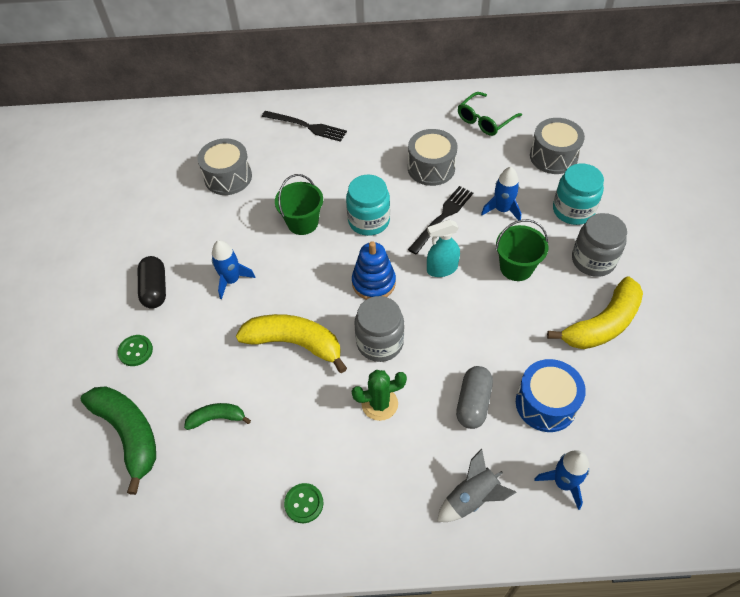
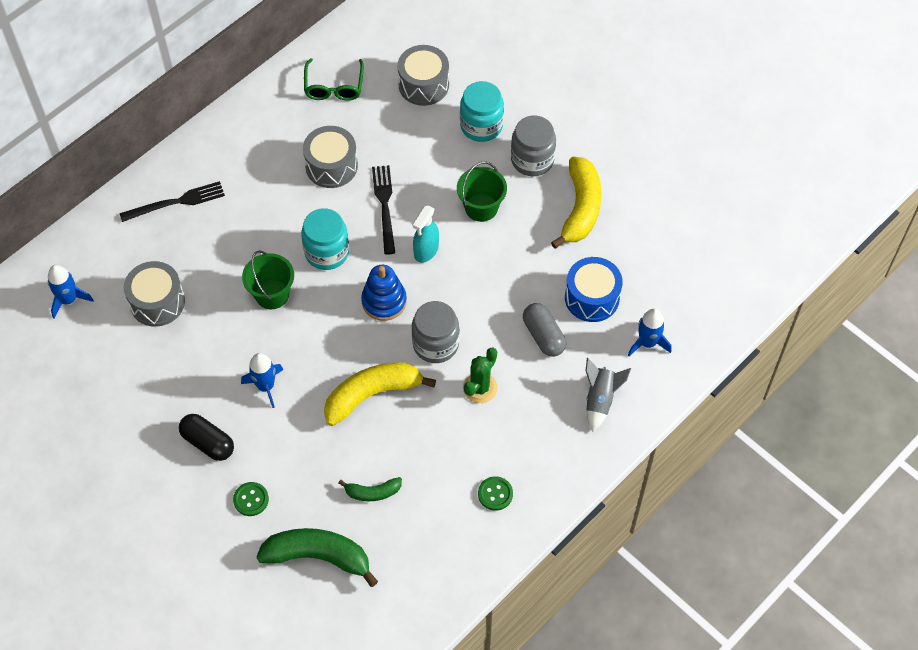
camera: 45 degrees left, 5 degrees up
green banana [184,403,251,430] -> green banana turned 135 degrees counterclockwise [339,477,402,501]
blue rocket [481,167,521,220] -> blue rocket moved to [48,265,94,318]

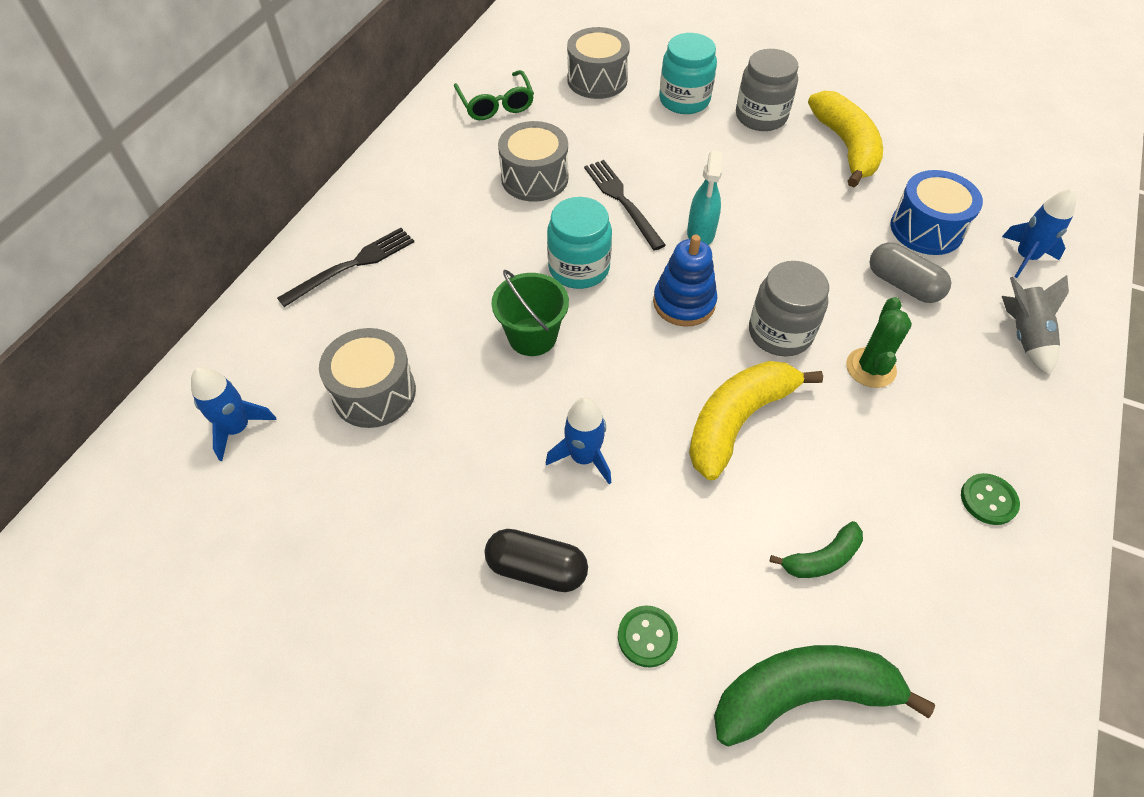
camera: 20 degrees left, 5 degrees down
green bucket [457,162,507,222] -> none

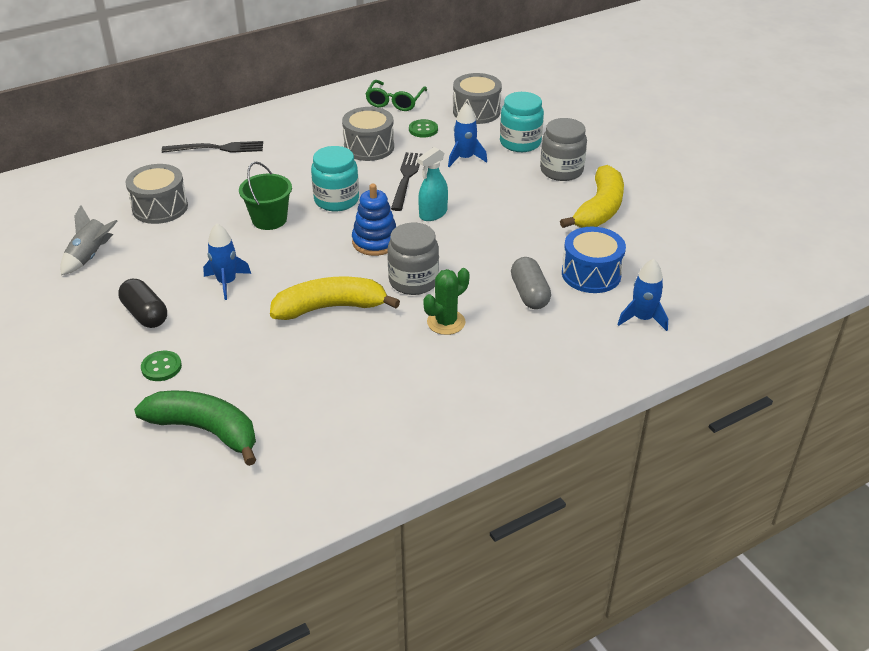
camera: 35 degrees right, 15 degrees down
blue rocket [191,367,276,461] -> blue rocket moved to [448,103,487,167]
green banana [769,521,863,578] -> none
green button [961,473,1020,525] -> green button moved to [409,119,438,138]
grey rocket [1002,275,1069,376] -> grey rocket moved to [60,205,118,275]

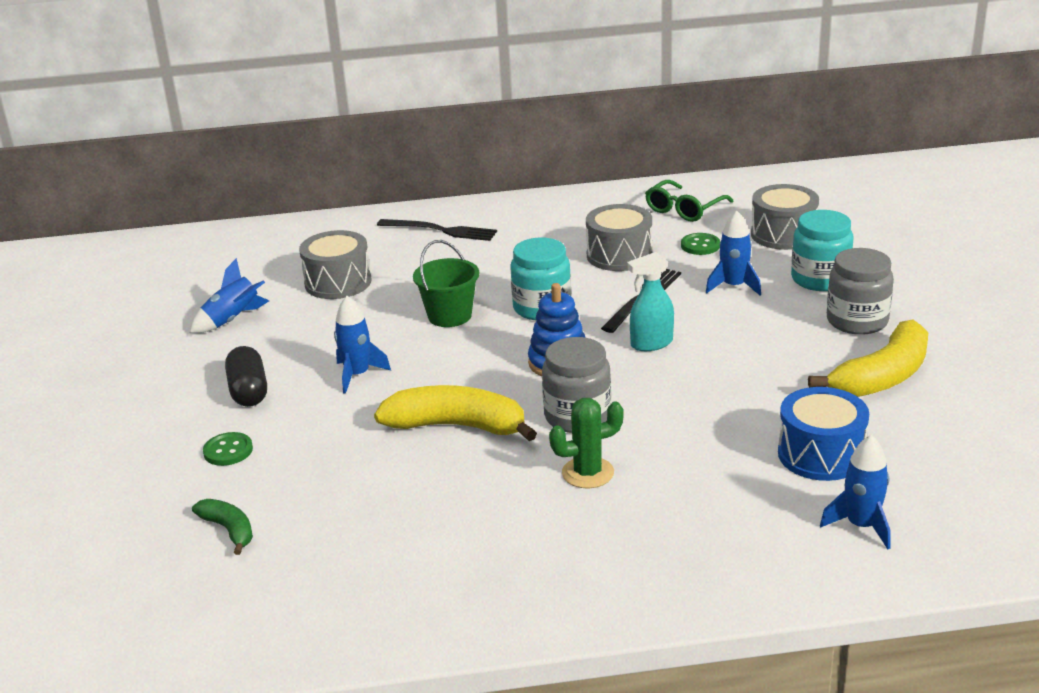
camera: 25 degrees right, 10 degrees down
grey rocket [60,205,118,275] -> blue rocket [190,258,269,333]
green banana [134,390,256,466] -> green banana [192,499,253,555], size x0.53
grey capsule [511,257,551,309] -> none

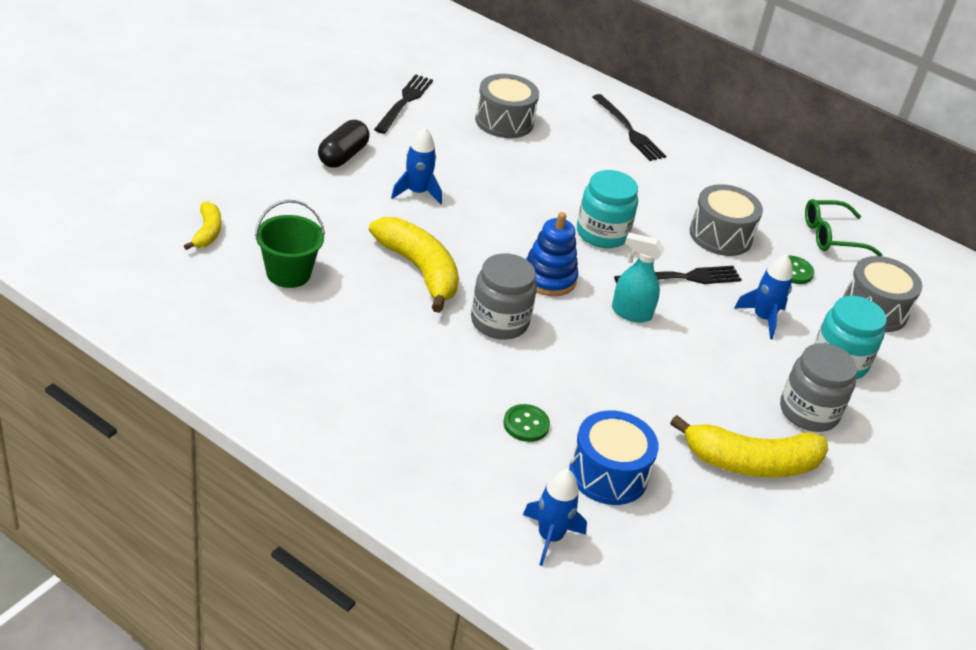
camera: 35 degrees right, 10 degrees up
blue rocket [190,258,269,333] -> black fork [374,74,433,134]
green banana [192,499,253,555] -> yellow banana [184,201,221,250]
green button [203,432,253,466] -> green button moved to [503,404,550,442]
green bucket [413,240,479,327] -> green bucket moved to [255,200,325,288]
green cactus [549,398,624,488] -> none

